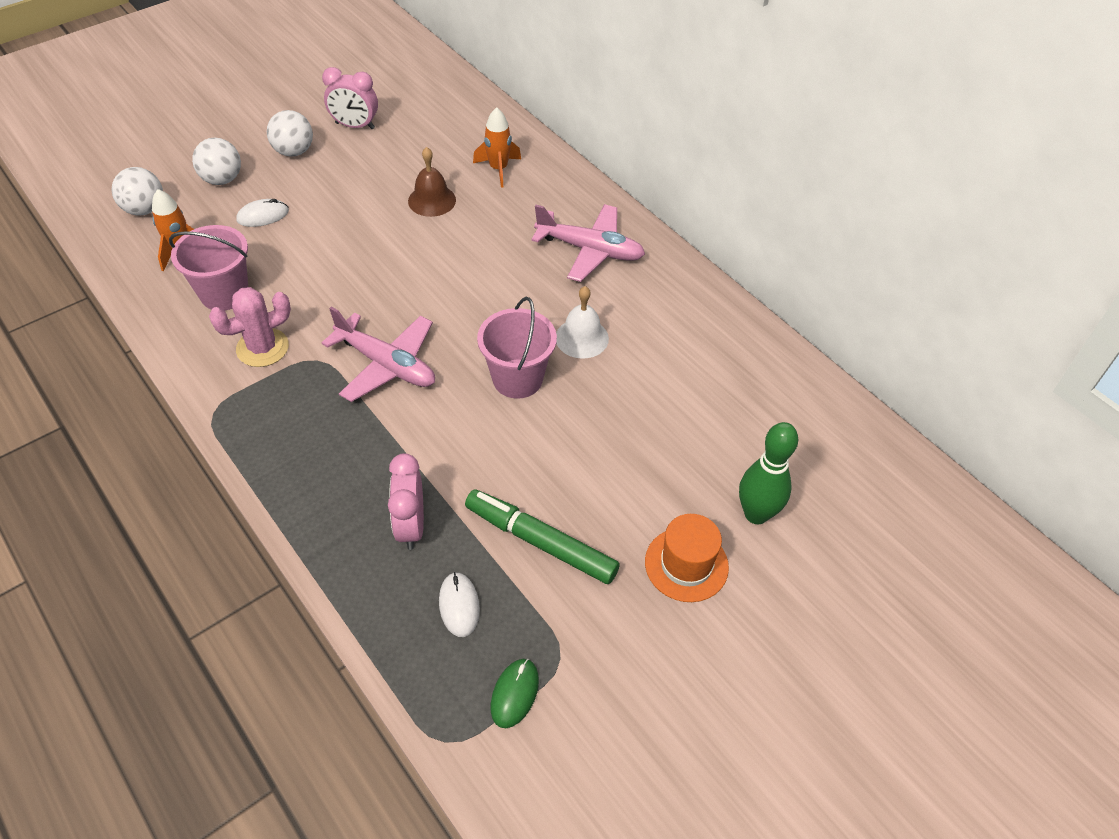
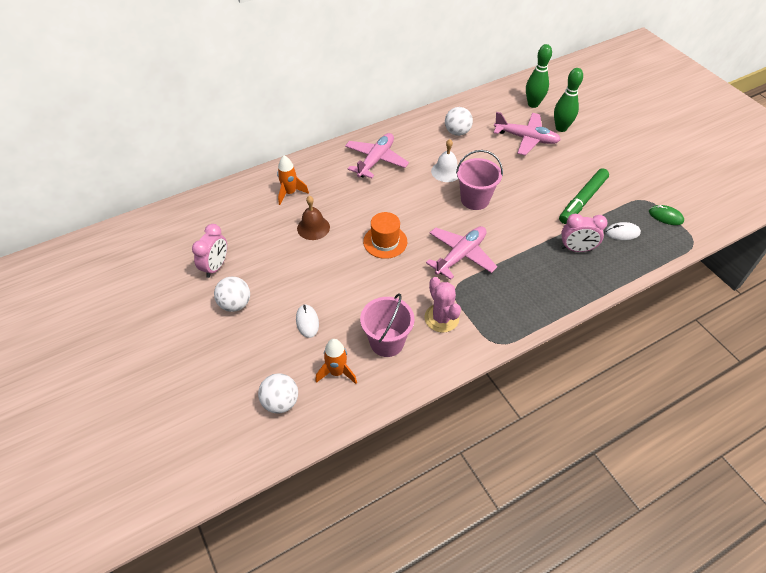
camera: 80 degrees left, 0 degrees up
white ball [192,138,241,185] -> white ball moved to [445,107,473,136]
orange hat [645,514,729,602] -> orange hat moved to [363,212,407,259]
none -> pink plane [494,112,561,156]
none -> green bowling pin [526,44,552,108]

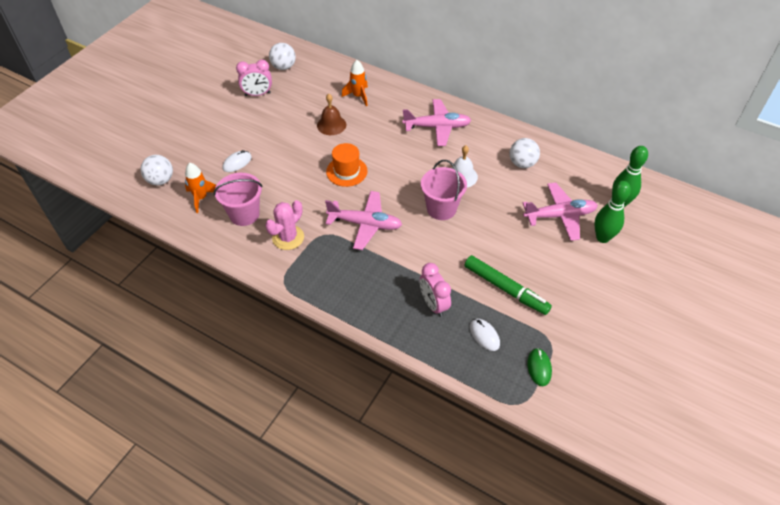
camera: 60 degrees right, 0 degrees up
white ball [214,276,250,312] -> white ball moved to [269,43,296,70]
pink plane [494,112,561,156] -> pink plane turned 90 degrees counterclockwise [523,183,598,241]
green marker [559,168,609,224] -> green marker turned 150 degrees counterclockwise [464,255,552,315]

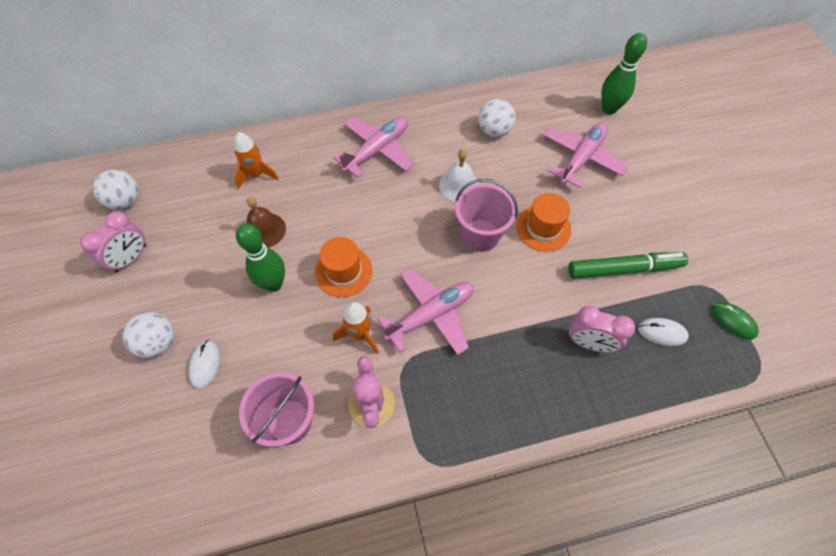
camera: 45 degrees left, 10 degrees up
white ball [140,155,173,185] -> white ball moved to [123,312,174,358]
orange rocket [185,163,216,213] -> orange rocket moved to [333,302,379,354]
green bowling pin [594,181,631,243] -> green bowling pin moved to [236,223,285,292]
none -> orange hat [516,193,571,252]

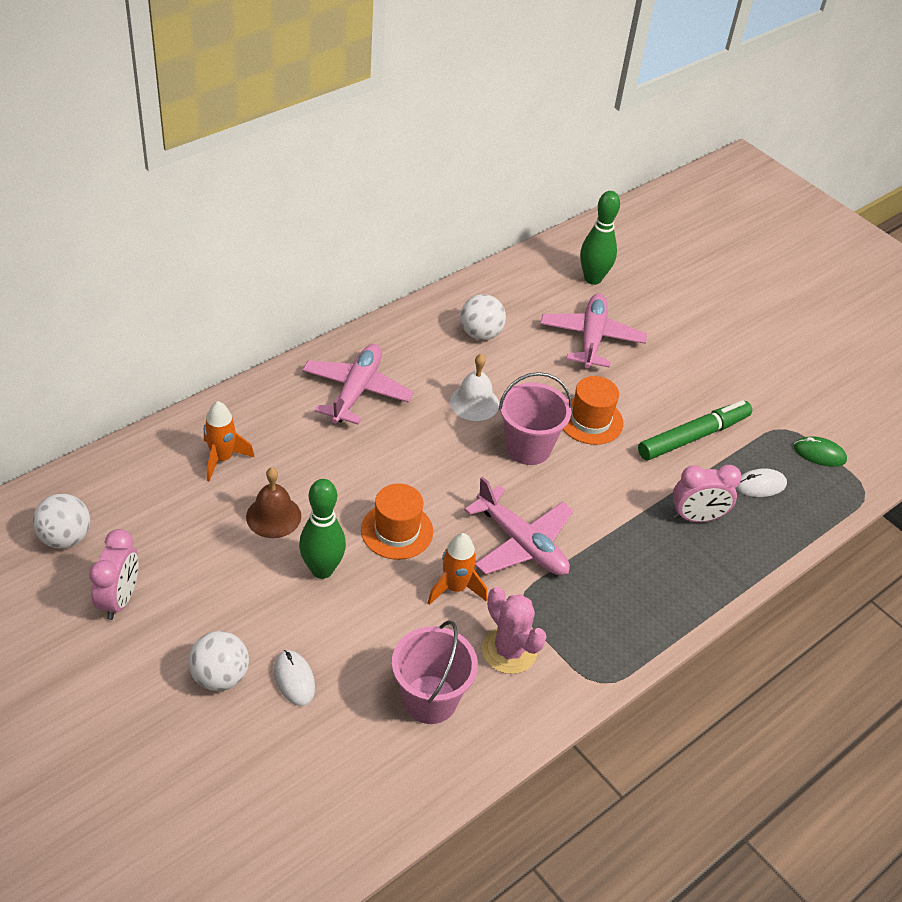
camera: 30 degrees left, 15 degrees down
pink plane [378,268,474,355] -> pink plane turned 105 degrees clockwise [464,476,573,576]

